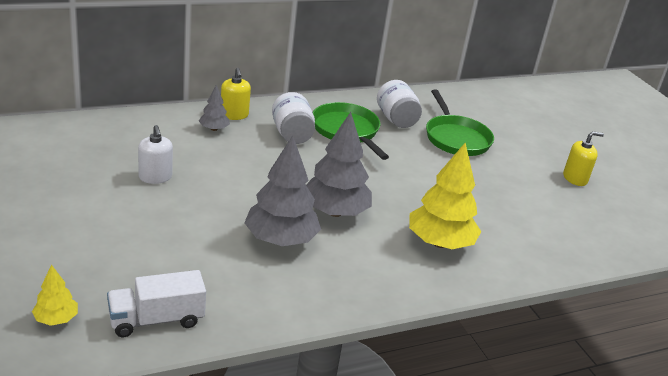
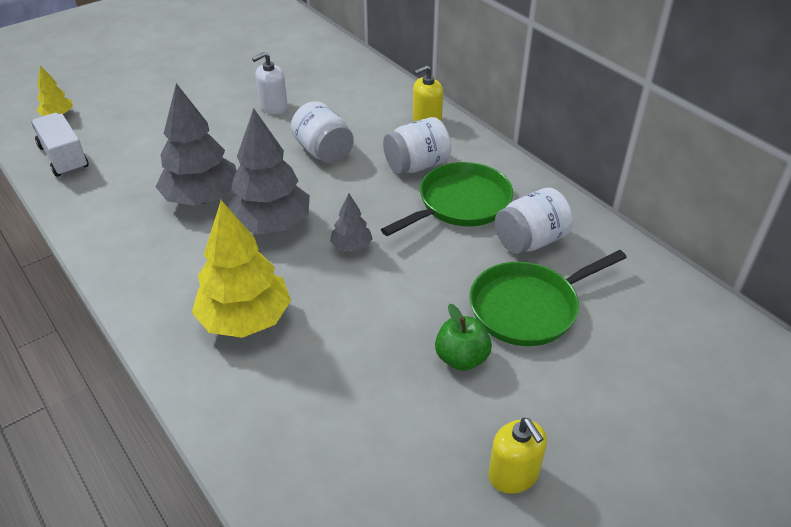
camera: 80 degrees right, 10 degrees up
grey tree [199,85,230,131] -> grey tree moved to [330,193,373,252]
none -> white jar [291,101,354,164]
none -> green apple [435,304,492,371]

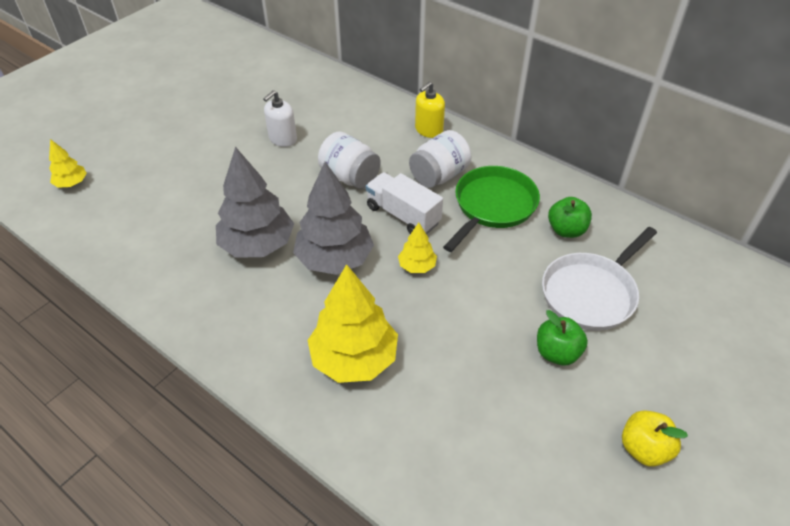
camera: 15 degrees left, 5 degrees up
white truck [31,113,89,177] -> white truck moved to [366,172,443,235]
grey tree [330,193,373,252] -> yellow tree [398,223,437,273]
green pan [469,250,627,346] -> white pan [542,227,657,331]
yellow soap dispenser [488,418,547,494] -> yellow apple [622,410,688,467]
white jar [495,188,573,254] -> green apple [548,197,592,238]

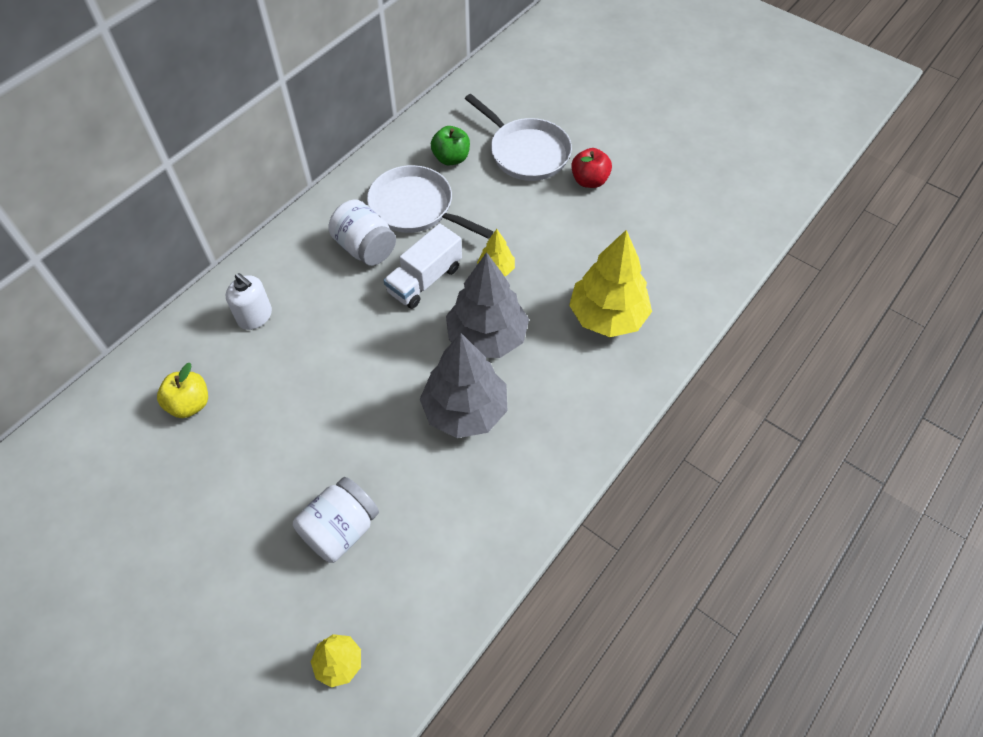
camera: 90 degrees left, 10 degrees up
white soap dispenser [263,90,297,147] -> white soap dispenser moved to [226,273,272,330]
white jar [318,131,381,189] -> white jar moved to [293,477,379,563]
yellow soap dispenser [415,82,445,138] -> none
green pan [443,166,540,252] -> white pan [367,165,493,239]
green apple [537,310,588,365] -> red apple [571,148,612,188]
yellow apple [622,410,688,467] -> yellow apple moved to [157,363,208,418]

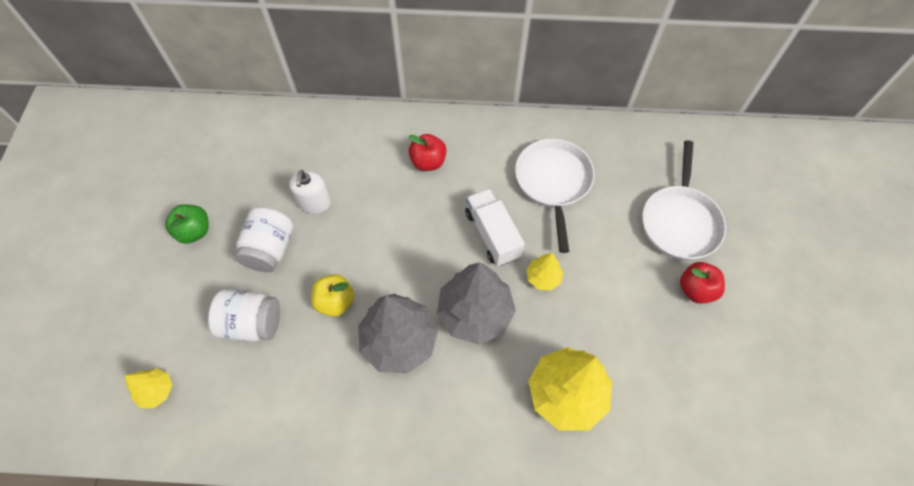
camera: 55 degrees right, 5 degrees up
yellow apple [157,363,208,418] -> yellow apple moved to [311,274,354,317]
white soap dispenser [226,273,272,330] -> white soap dispenser moved to [289,170,331,214]
white jar [328,200,396,266] -> white jar moved to [234,207,293,272]
white truck [383,223,462,309] -> white truck turned 60 degrees clockwise [465,188,525,266]
green apple [431,126,470,165] -> green apple moved to [165,204,208,244]
none -> red apple [408,134,446,171]

